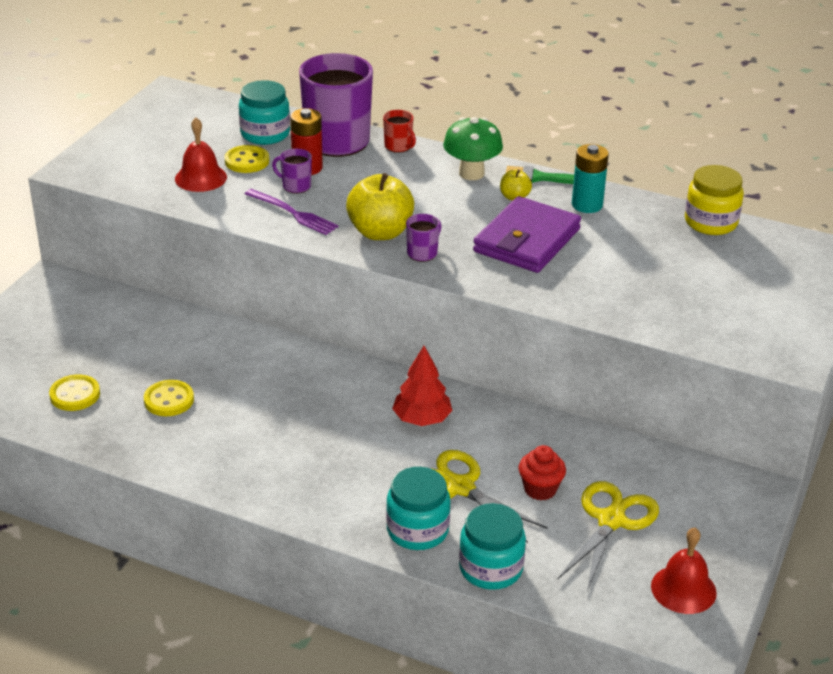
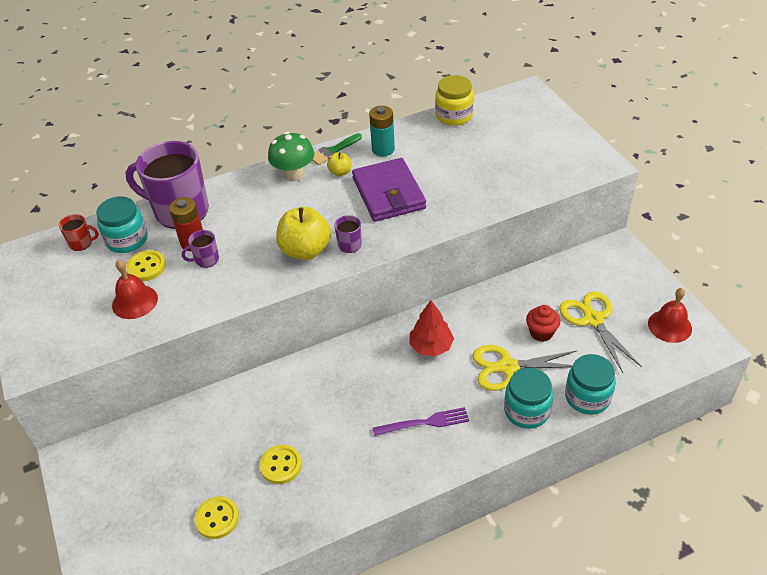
camera: 45 degrees left, 10 degrees up
purple fork [245,189,339,235] -> purple fork moved to [373,407,469,436]
red mug [383,110,416,153] -> red mug moved to [59,214,99,251]

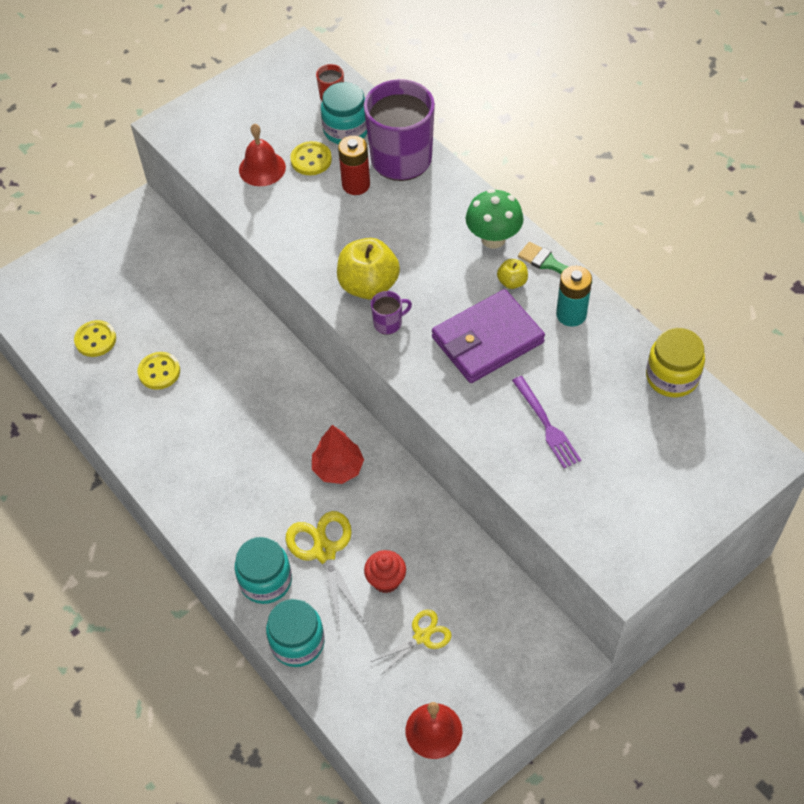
camera: 75 degrees right, 10 degrees up
purple mug [182,230,219,268] -> none
purple fork [373,407,469,436] -> purple fork moved to [512,376,581,468]
yellow scissors [559,291,642,373] -> yellow scissors [371,610,452,676], size x0.63

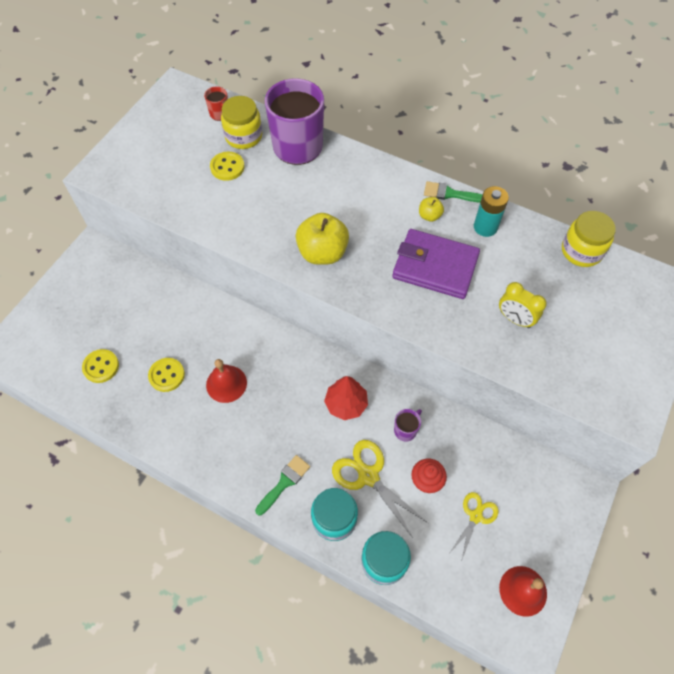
camera: 25 degrees left, 5 degrees up
red bell [239,124,286,186] -> red bell moved to [206,359,247,403]
turquoise jar [321,82,367,144] -> yellow jar [221,96,262,149]
red battery [338,136,370,195] -> none
purple mug [371,291,412,335] -> purple mug moved to [394,409,422,442]
purple wallet [432,289,545,383] -> purple wallet turned 75 degrees clockwise [392,229,480,299]
green mushroom [466,189,523,248] -> none
purple fork [512,376,581,468] -> yellow clock [499,282,547,328]
none -> green brush [255,455,310,515]

